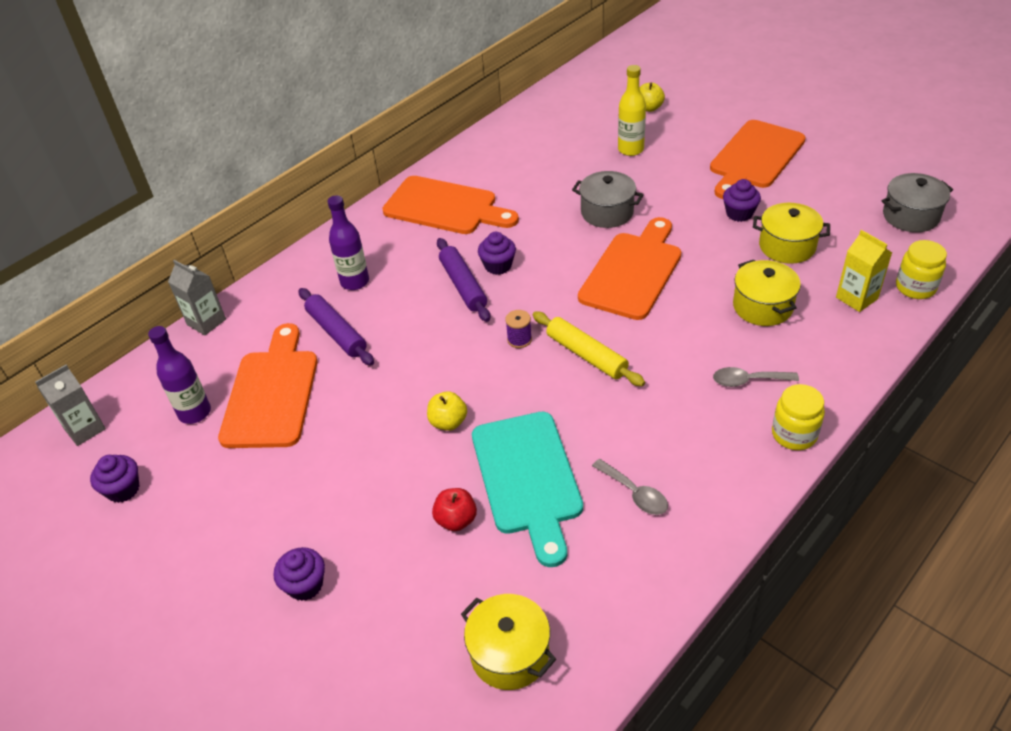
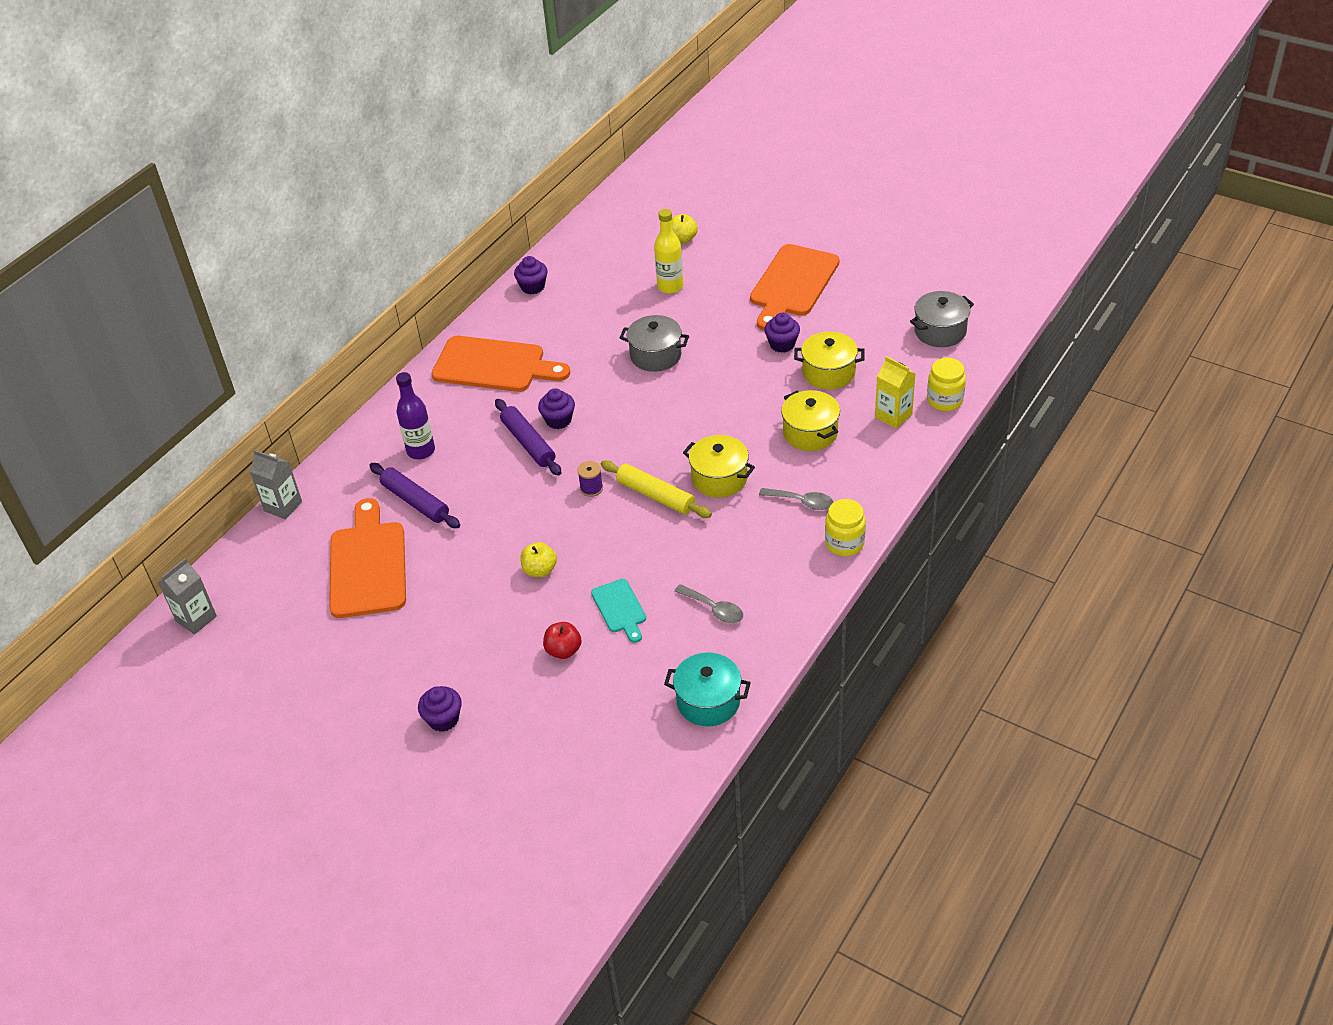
camera: 10 degrees left, 0 degrees up
purple cupcake [90,455,140,503] -> purple cupcake moved to [514,256,548,294]
purple bottle [148,326,211,424] -> none
yellow pot [461,594,556,690] -> yellow pot moved to [683,435,755,498]
turquoise cutting board [472,412,583,567] -> turquoise cutting board [591,579,646,643], size x0.51
orange cutting board [578,217,681,320] -> none
grey spoon [713,367,799,387] -> grey spoon turned 150 degrees counterclockwise [759,488,833,510]
none -> turquoise pot [664,652,751,726]

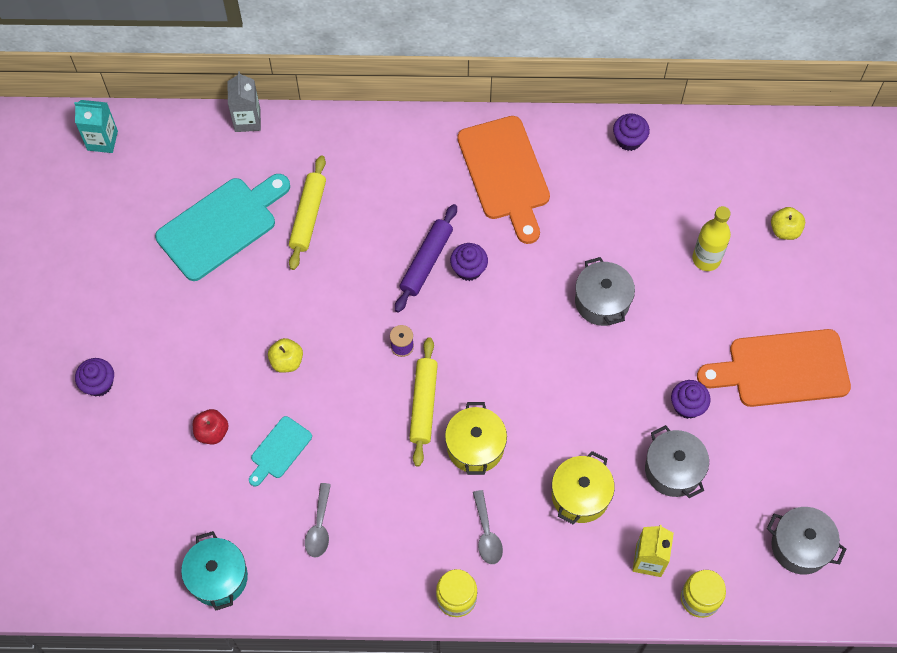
camera: 55 degrees right, 20 degrees up
grey carton [158,558,217,634] -> turquoise carton [74,100,118,153]
orange cutting board [329,498,406,618] -> turquoise cutting board [155,174,290,281]
purple rolling pin [369,463,460,528] -> yellow rolling pin [289,155,326,270]
purple bottle [396,372,435,459] -> none
yellow pot [794,332,865,390] -> grey pot [645,425,709,498]

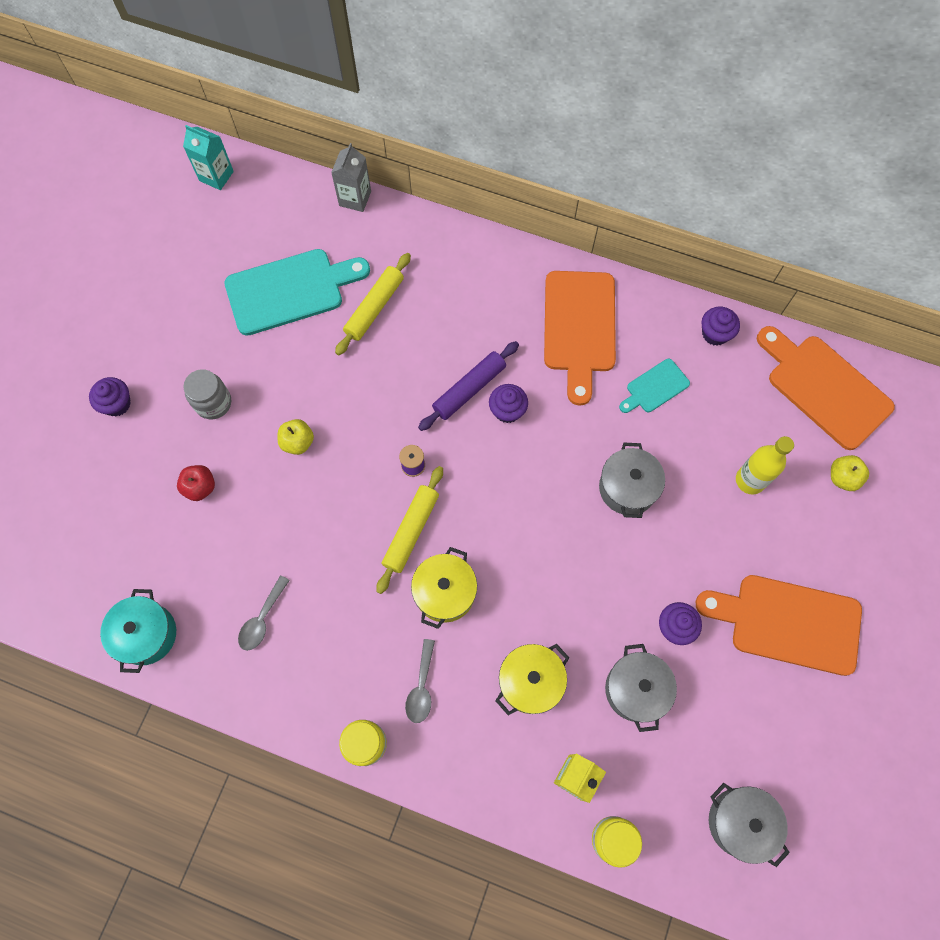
camera: 20 degrees right, 5 degrees up
turquoise cutting board [249,416,312,486] -> turquoise cutting board moved to [619,359,690,413]
none -> grey jar [183,369,231,419]
none -> orange cutting board [757,326,895,450]

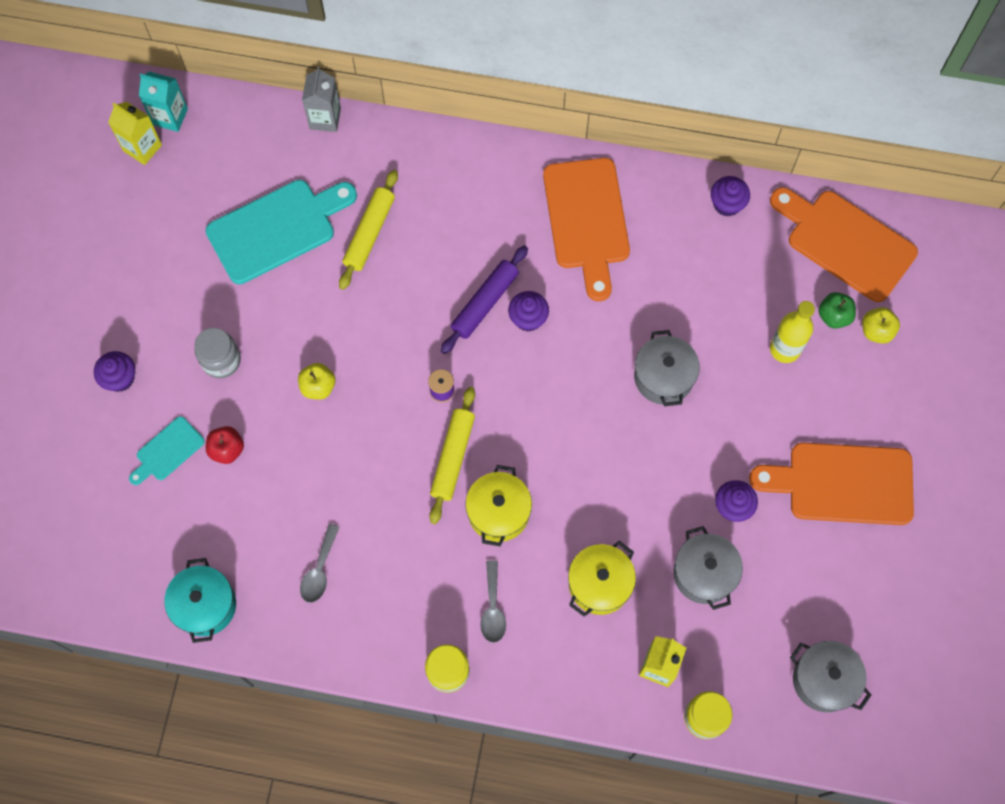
camera: 10 degrees left, 0 degrees up
turquoise cutting board [619,359,690,413] -> turquoise cutting board moved to [129,416,205,485]
none -> yellow carton [108,102,162,165]
none -> green apple [818,292,856,329]

